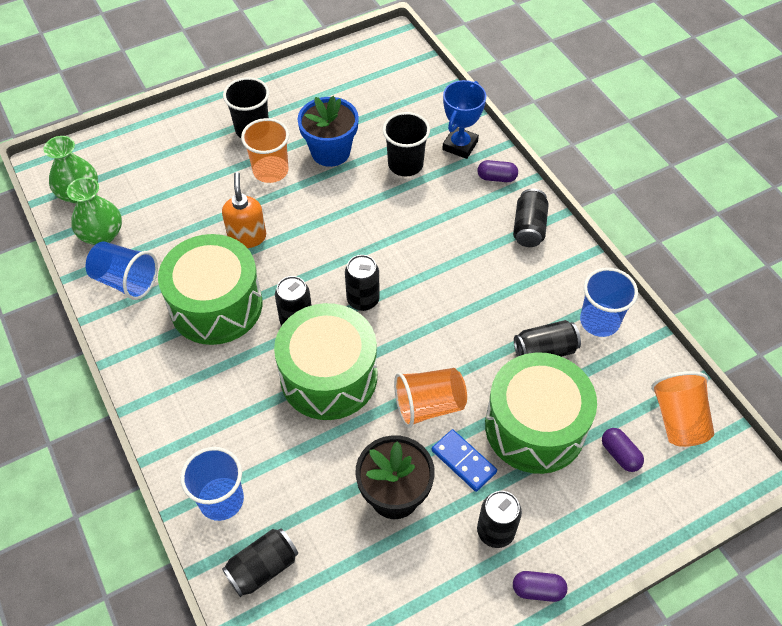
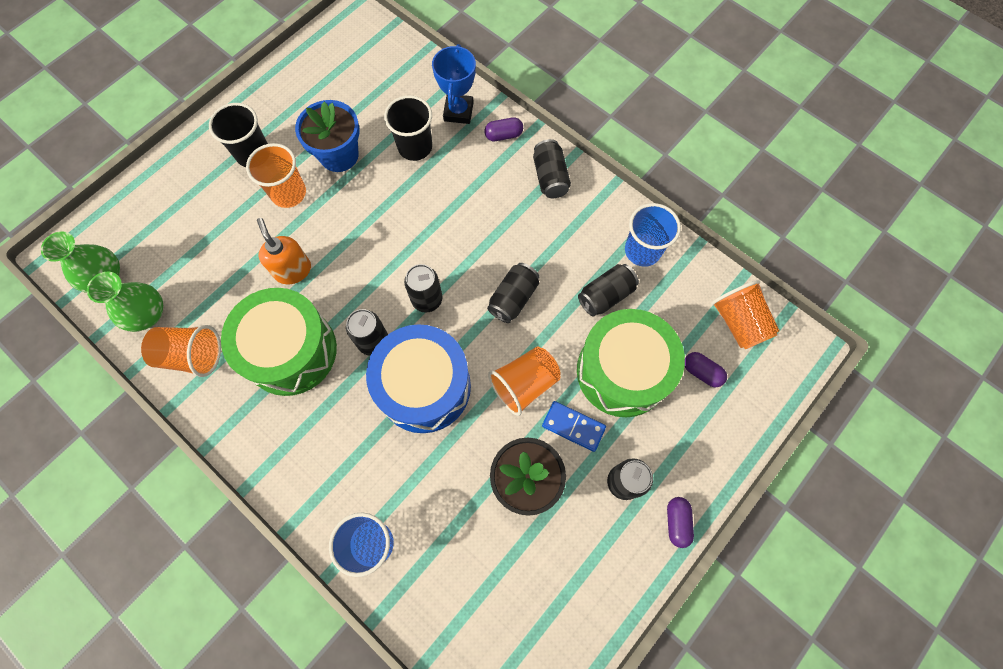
camera: 20 degrees left, 15 degrees up
blue cup [85,242,158,300] -> orange cup [141,325,221,377]
black can [222,528,298,597] -> black can moved to [487,263,539,323]
green drum [274,303,377,420] -> blue drum [366,324,471,433]
purple capsule [513,571,567,602] -> purple capsule turned 75 degrees counterclockwise [667,497,694,548]

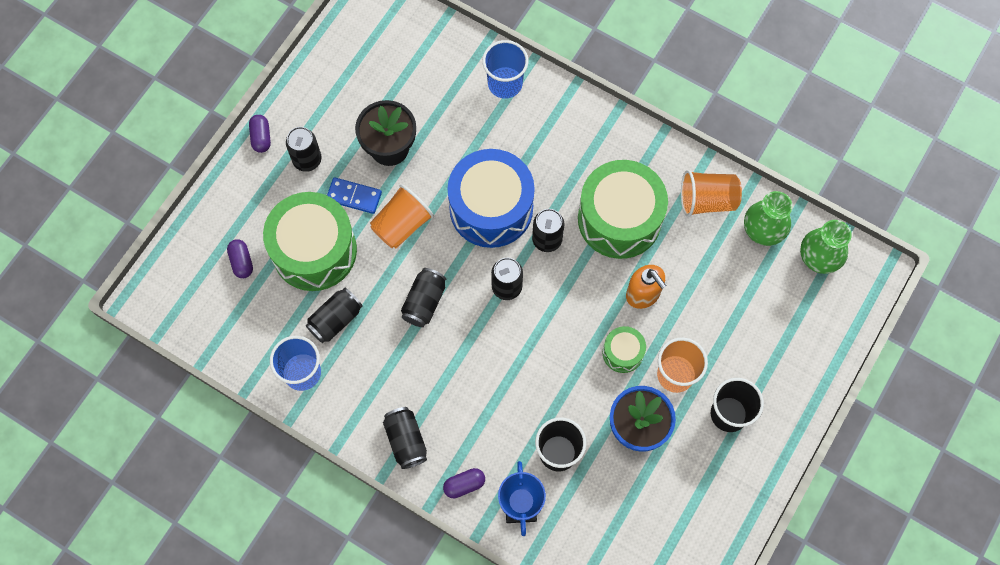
camera: 170 degrees right, 0 degrees up
purple capsule [685,352,727,387] -> purple capsule turned 45 degrees clockwise [227,239,253,278]
orange cup [711,280,779,349] -> none
none -> green drum [603,326,646,373]

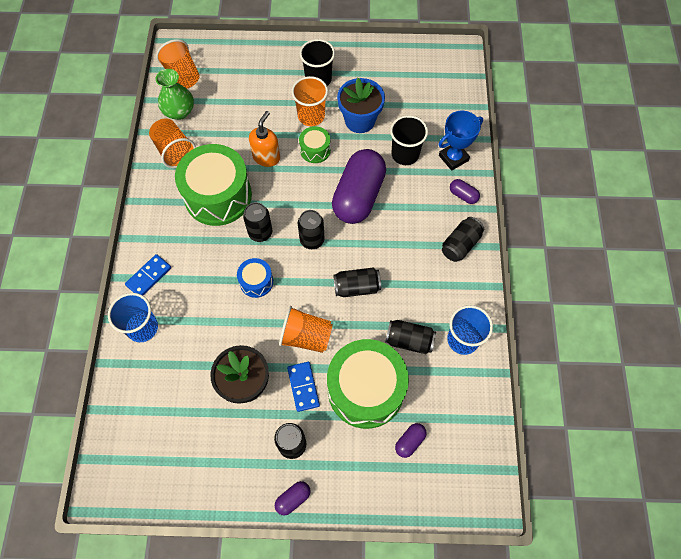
camera: 120 degrees left, 5 degrees down
blue drum [447,149,535,248] -> blue drum [237,258,273,298], size x0.47
green vase [800,220,852,274] -> orange cup [156,39,200,89]
none -> blue domino [125,254,171,295]
none -> purple capsule [332,149,386,224]

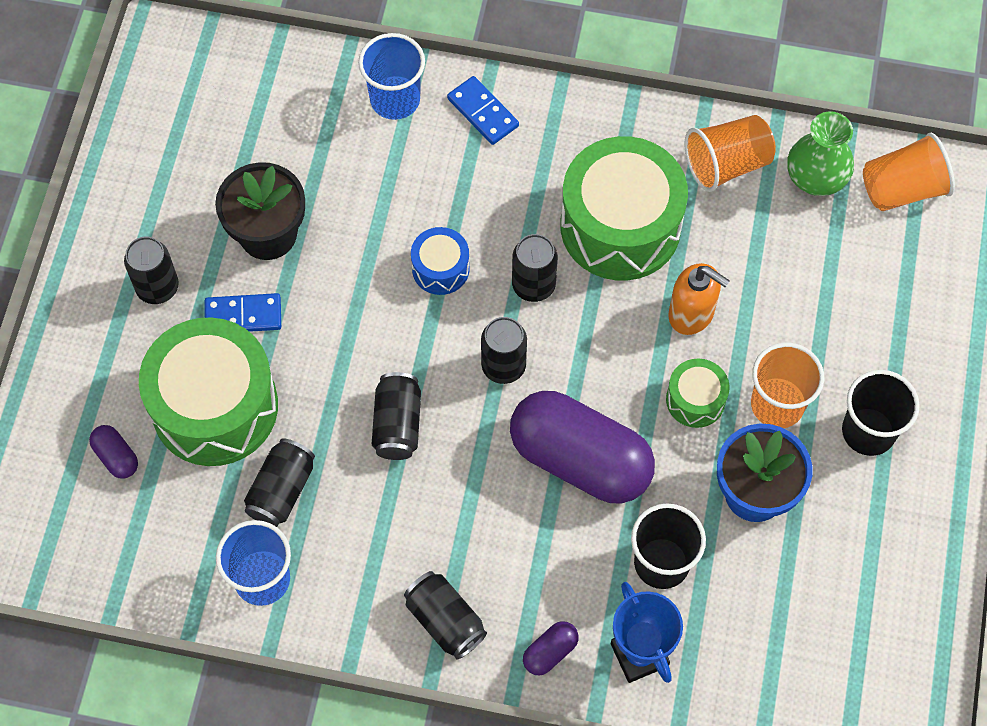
camera: 100 degrees right, 0 degrees up
purple capsule [275,481,311,516] -> none
orange cup [279,306,333,353] -> none

